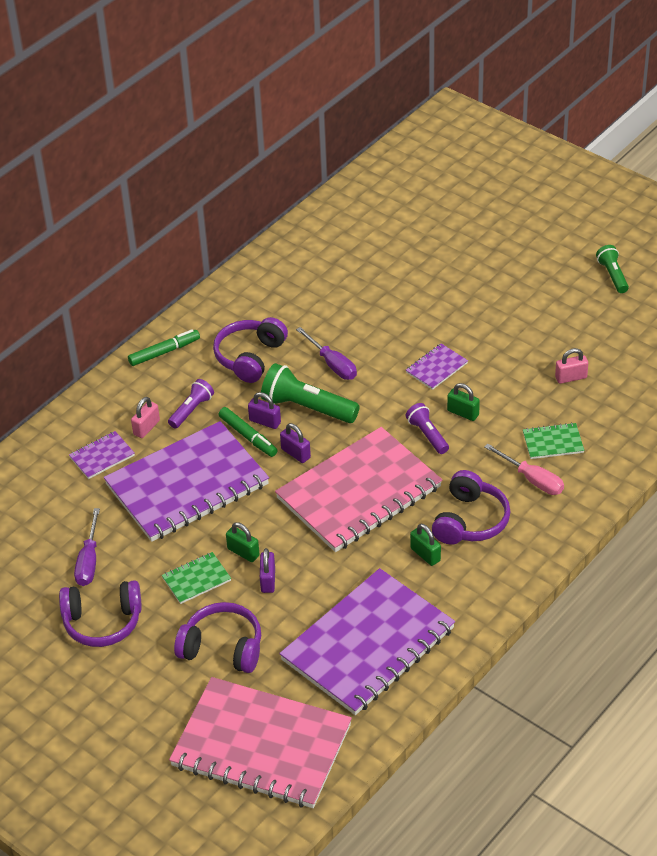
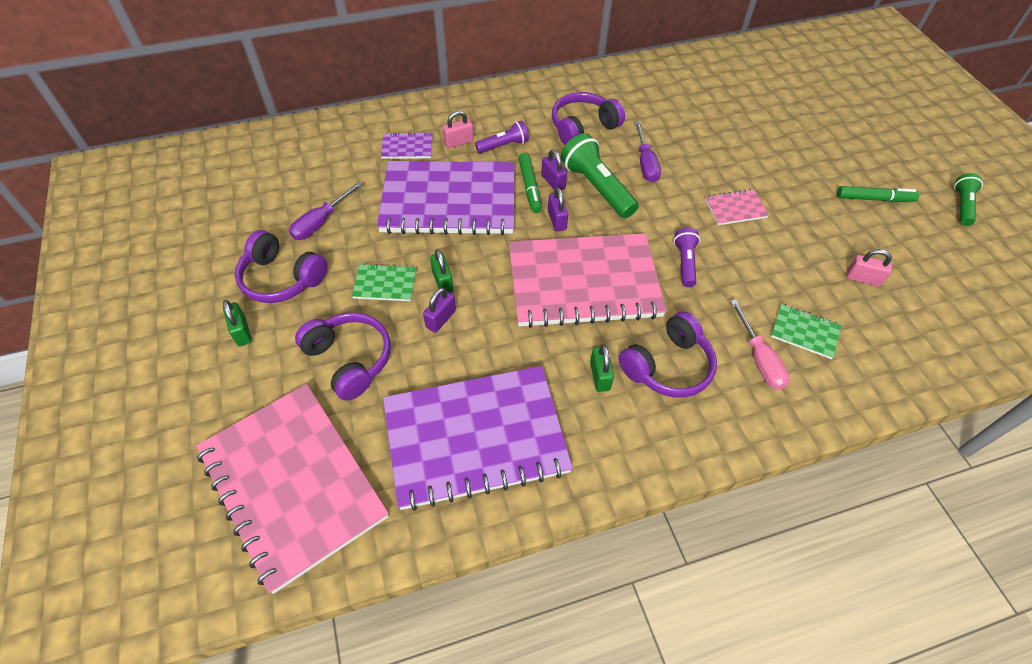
camera: 30 degrees right, 10 degrees up
green marker [128,329,200,366] -> green marker moved to [837,186,919,202]
purple notebook [406,343,468,390] -> pink notebook [705,189,769,225]
green padlock [447,383,480,421] -> green padlock moved to [223,300,252,346]

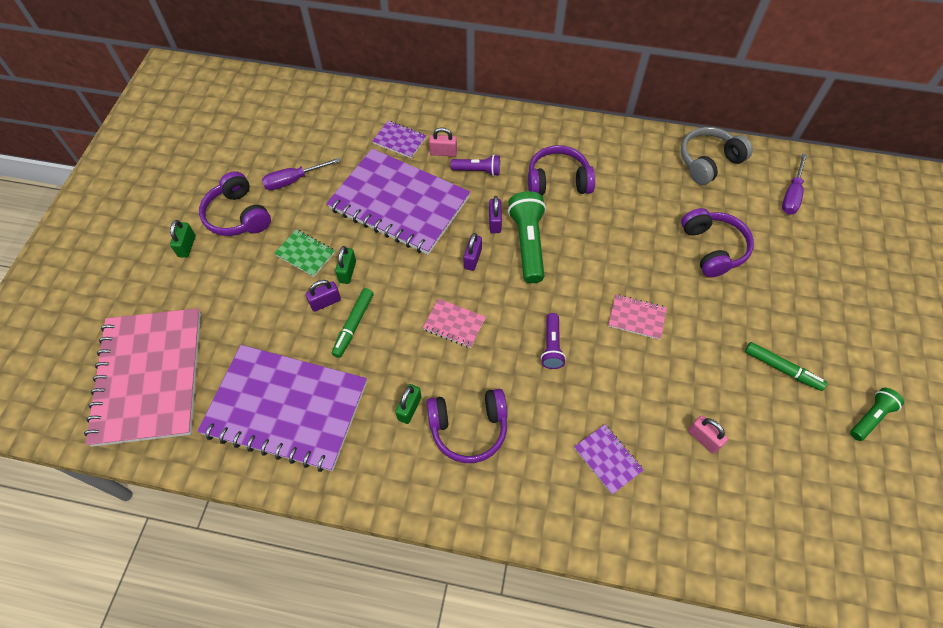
camera: 30 degrees right, 5 degrees up
purple headphones [295,313,391,401] -> purple headphones moved to [681,208,754,278]
pink notebook [509,233,667,328] -> pink notebook [423,299,486,348], size x0.41
green marker [518,153,542,213] -> green marker moved to [332,288,374,358]
purple screwdriver [635,121,661,183] -> purple screwdriver moved to [782,153,807,214]
purple flashlight [674,228,700,287] -> purple flashlight turned 150 degrees clockwise [541,313,566,369]
pink screwdriver [730,300,790,390] -> none
green notebook [771,304,841,359] -> purple notebook [574,424,644,494]
none -> grey headphones [681,127,753,185]

